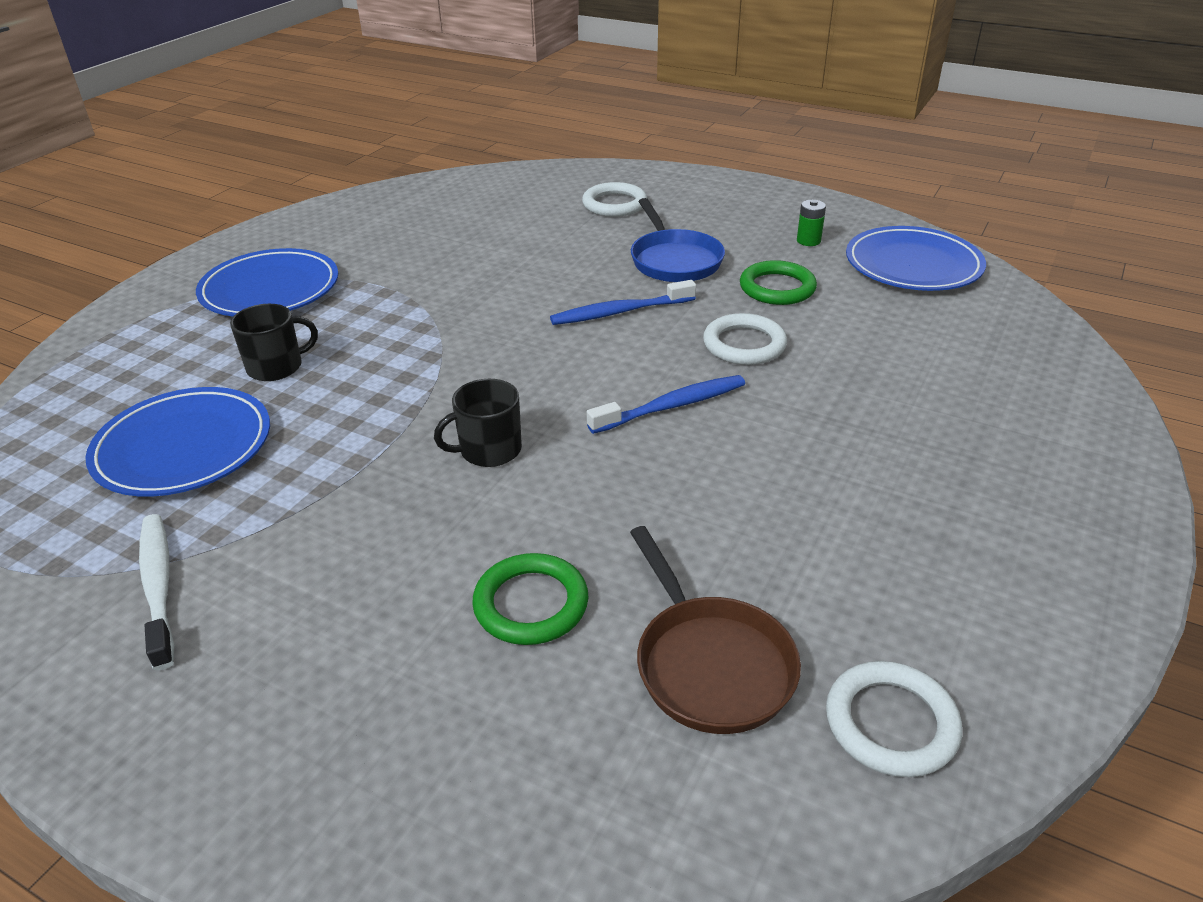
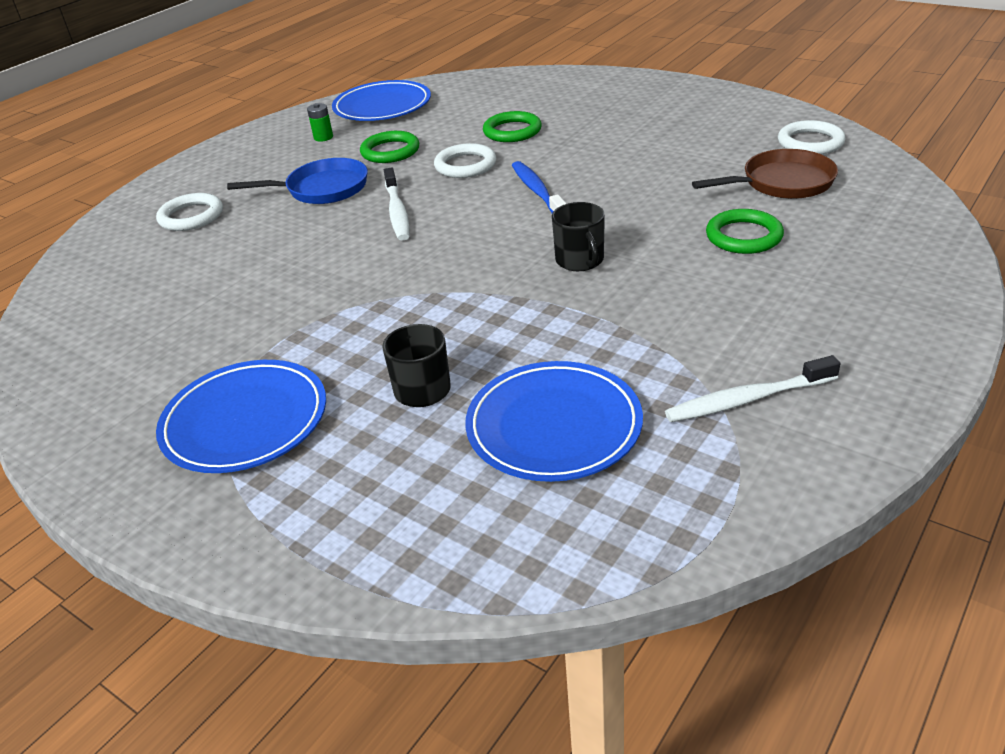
camera: 80 degrees left, 0 degrees up
blue toothbrush [550,280,696,325] -> white toothbrush [384,167,409,241]
none -> green ring [483,111,542,142]

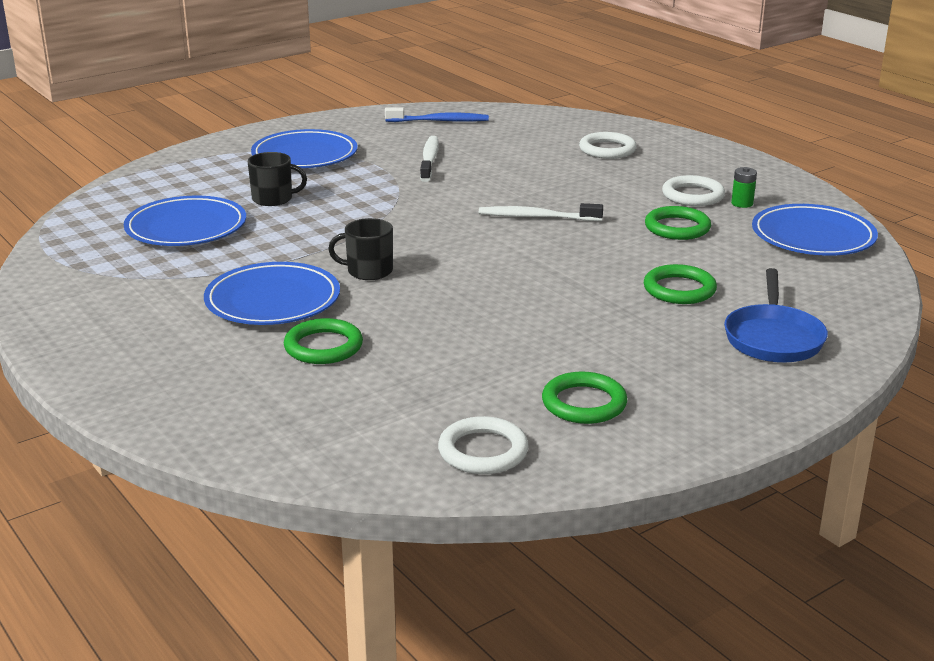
camera: 105 degrees right, 10 degrees down
blue pan [227,158,368,204] -> blue pan moved to [724,268,828,363]
white ring [434,143,496,178] -> white ring moved to [662,175,725,206]
blue toothbrush [512,161,567,213] -> blue toothbrush moved to [385,107,489,122]
white toothbrush [665,355,840,422] -> white toothbrush moved to [420,136,439,182]
brown pan [692,149,838,199] -> none
none -> blue plate [204,262,340,325]
none -> green ring [542,371,627,424]

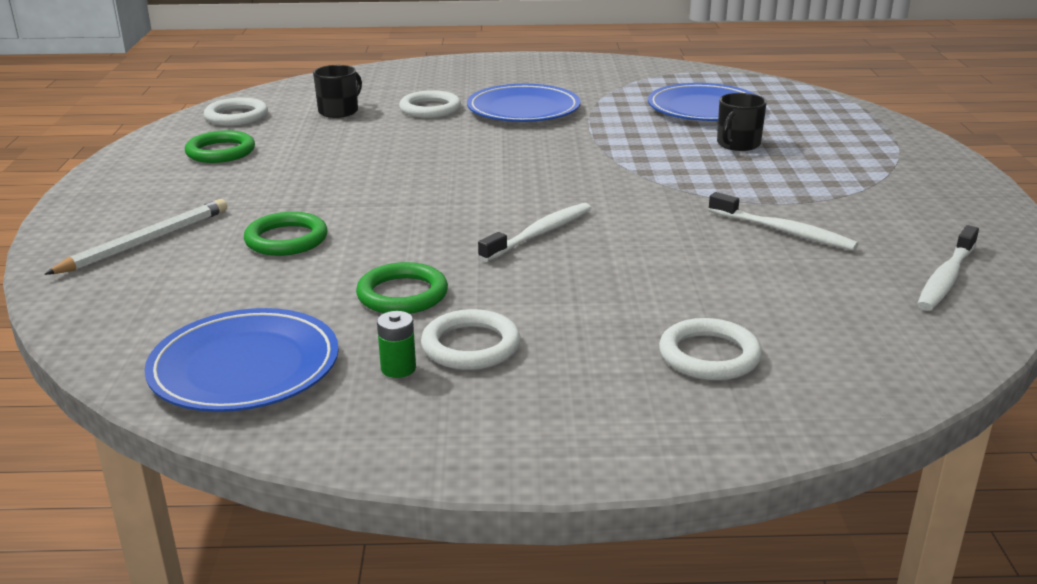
camera: 125 degrees right, 0 degrees up
blue plate [251,129,358,168] -> none
green ring [284,318,363,364] -> white ring [399,90,461,118]
black mug [328,218,393,280] -> black mug moved to [313,65,362,118]
blue toothbrush [385,107,489,122] -> white toothbrush [917,225,979,311]
blue pan [724,268,828,363] -> white pencil [44,199,227,275]

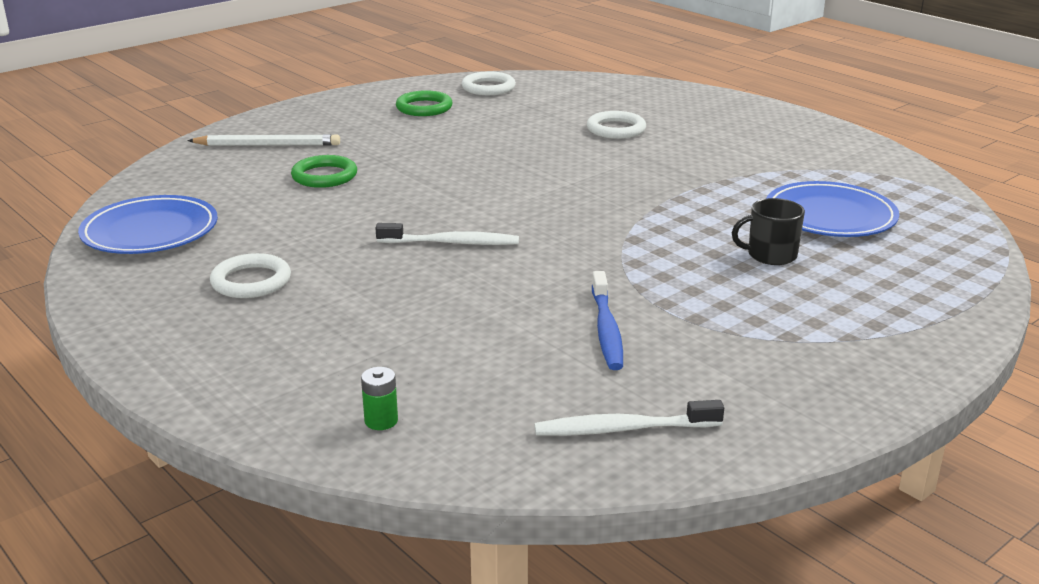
camera: 50 degrees right, 0 degrees up
black mug [313,65,362,118] -> none
green ring [356,262,448,314] -> none
green battery [377,311,416,378] -> green battery moved to [361,367,398,430]
blue plate [467,84,580,122] -> none
white ring [659,318,762,380] -> none
white toothbrush [709,192,859,251] -> blue toothbrush [592,271,623,370]

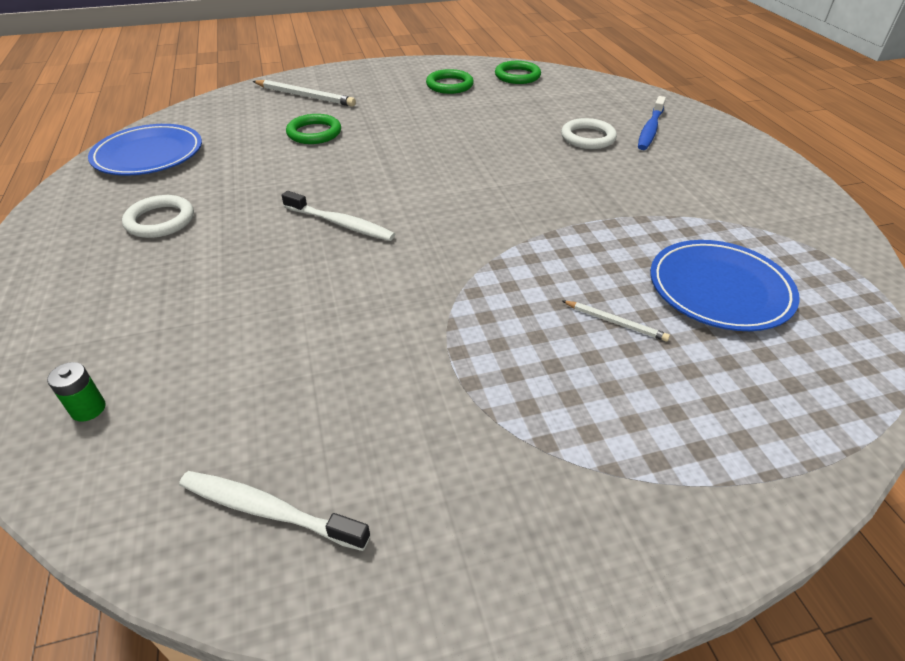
camera: 25 degrees right, 15 degrees up
white ring [461,71,516,95] -> green ring [495,61,541,84]
blue toothbrush [592,271,623,370] -> blue toothbrush moved to [638,96,666,150]
black mug [732,198,805,265] -> white pencil [563,301,670,341]

